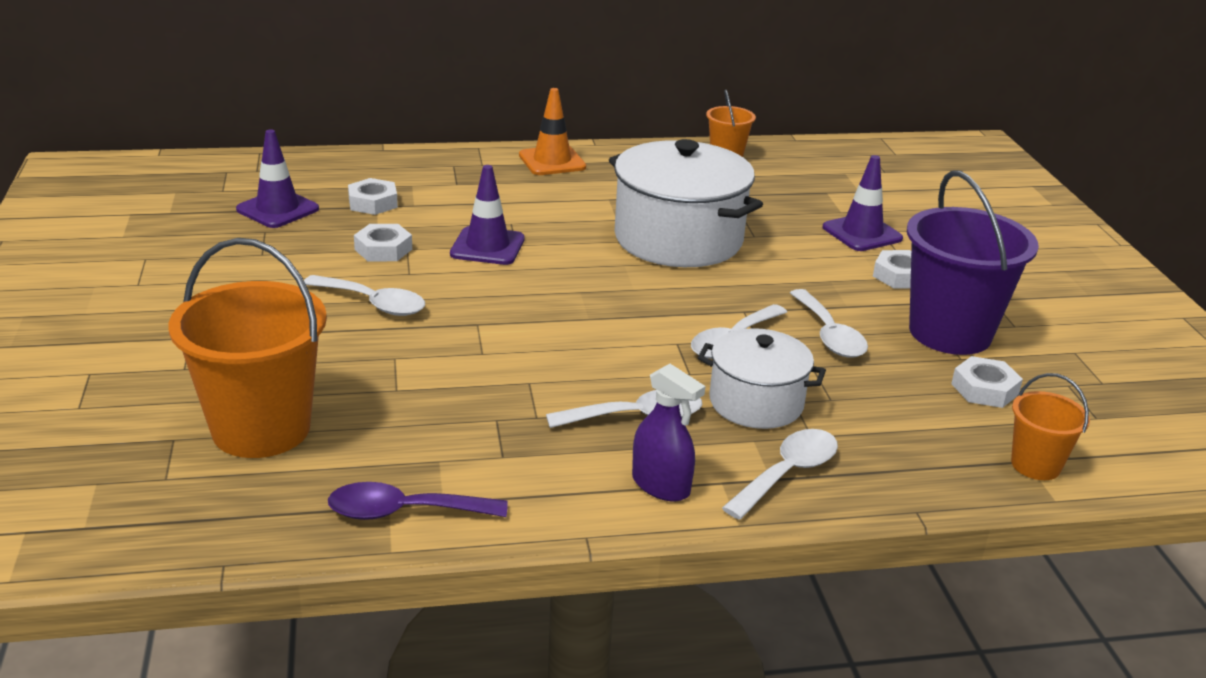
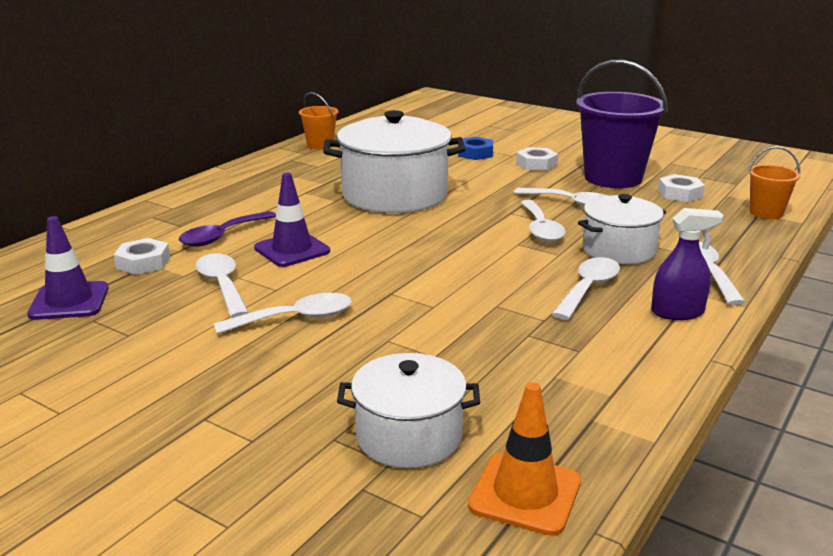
camera: 45 degrees left, 5 degrees down
orange bucket [169,238,327,458] -> white pot [337,353,480,469]
purple spoon [328,482,508,520] -> purple spoon moved to [179,211,276,247]
white nut [354,224,412,262] -> white spoon [196,253,249,318]
orange traffic cone [519,88,586,175] -> orange traffic cone moved to [468,382,581,536]
purple traffic cone [823,155,903,251] -> blue nut [458,137,493,160]

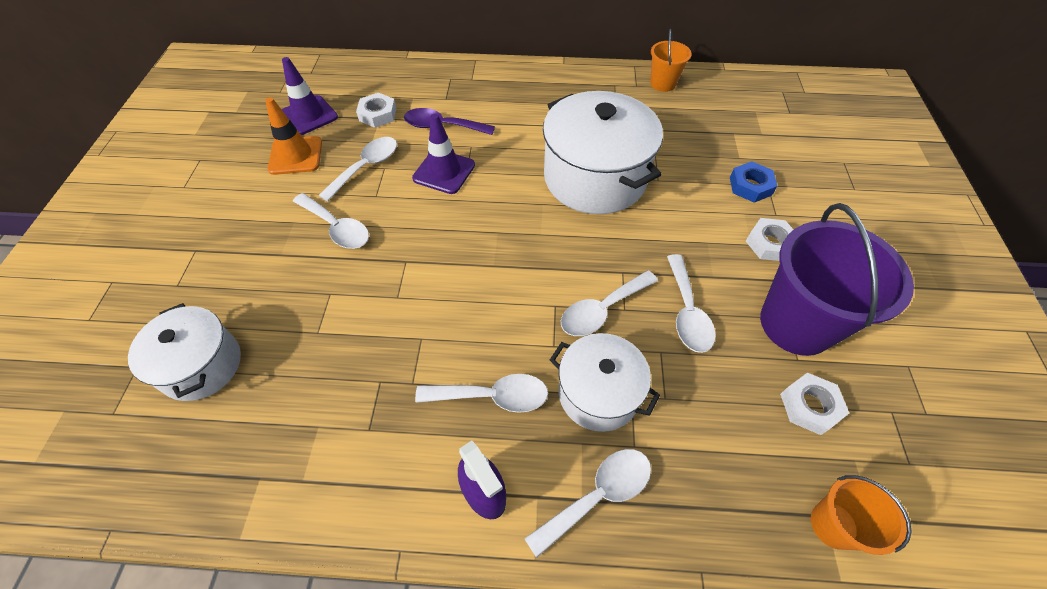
camera: 60 degrees right, 30 degrees up
orange traffic cone [468,382,581,536] -> orange traffic cone moved to [265,97,322,175]

